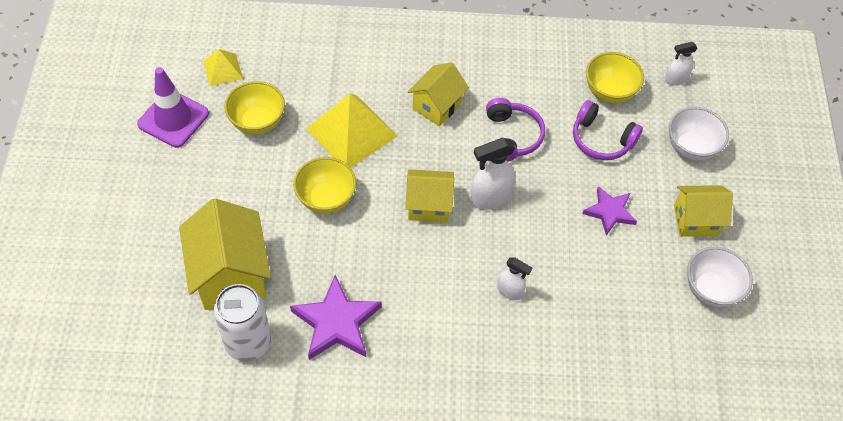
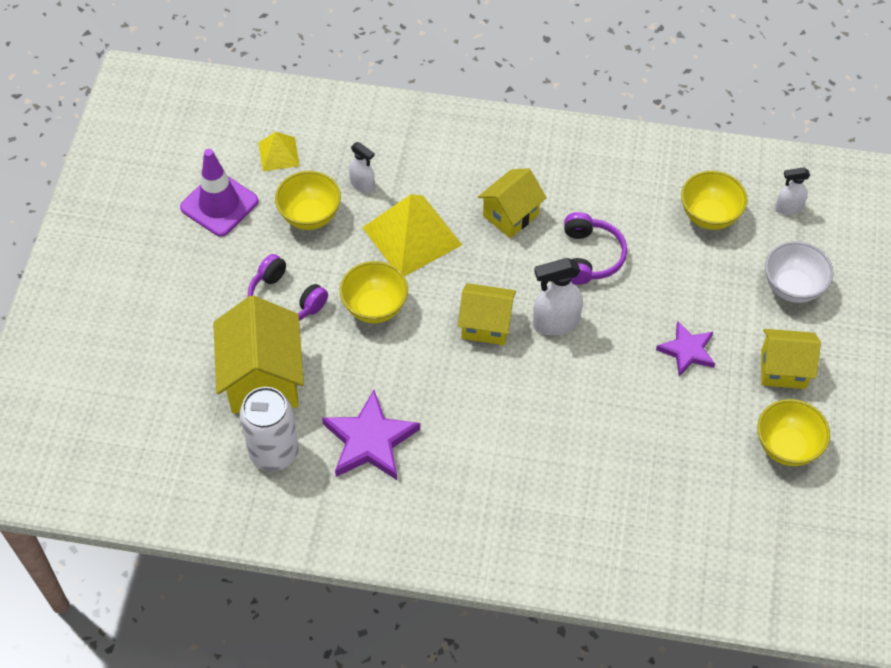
camera: 10 degrees right, 0 degrees up
white spray bottle [497,257,532,300] -> white spray bottle moved to [349,142,375,193]
purple headphones [573,100,643,160] -> purple headphones moved to [248,254,328,321]
white bowl [687,247,753,307] -> yellow bowl [757,399,830,466]

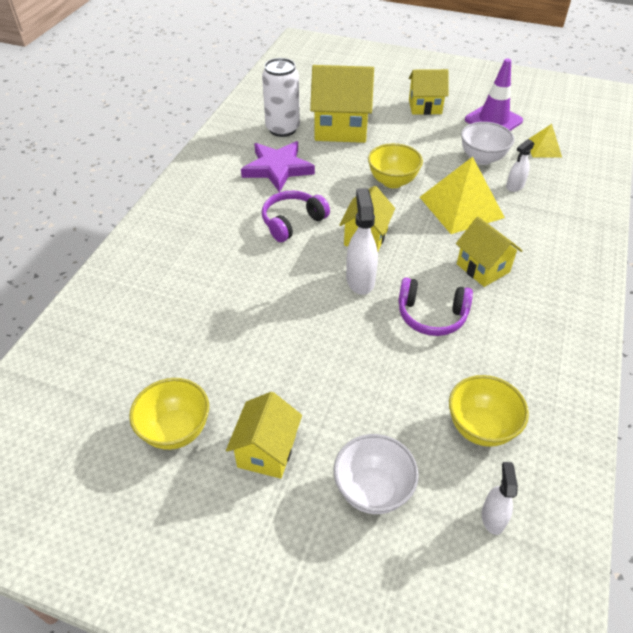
camera: 100 degrees right, 10 degrees down
purple headphones [248,254,328,321] -> purple headphones moved to [262,191,330,242]
yellow bowl [275,171,341,230] -> white bowl [461,122,515,165]
purple star [656,321,715,376] -> none
none -> yellow house [409,69,448,115]

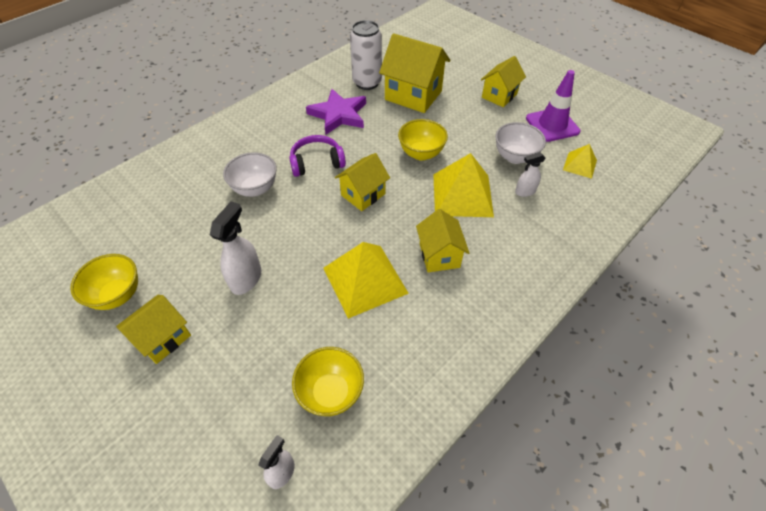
camera: 25 degrees right, 5 degrees up
white bowl [334,434,419,514] -> white bowl moved to [223,152,277,197]
white spray bottle [346,188,378,295] -> white spray bottle moved to [210,201,261,295]
purple headphones [398,278,473,336] -> yellow pyramid [323,242,409,319]
yellow house [409,69,448,115] -> yellow house turned 75 degrees counterclockwise [481,56,526,107]

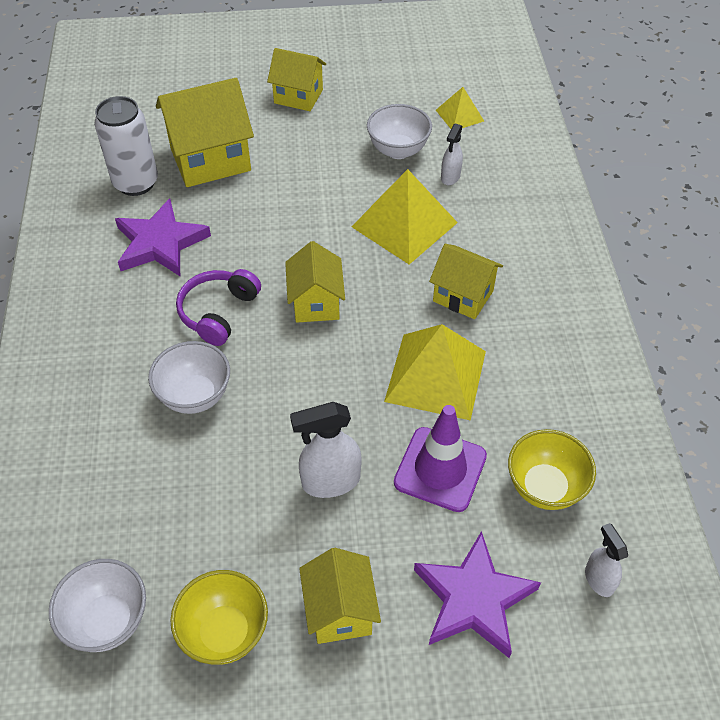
camera: 50 degrees left, 0 degrees up
white spray bottle [210,201,261,295] -> white spray bottle turned 75 degrees counterclockwise [290,402,362,498]
yellow bowl [398,119,448,161] -> none
yellow house [481,56,526,107] -> yellow house turned 60 degrees counterclockwise [267,48,326,111]
purple traffic cone [526,70,580,142] -> purple traffic cone moved to [394,405,487,512]
none -> white bowl [49,559,146,652]
none -> purple star [414,531,541,658]

